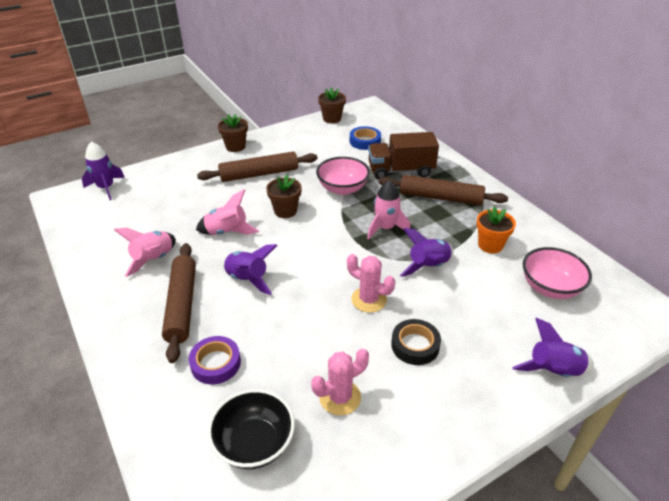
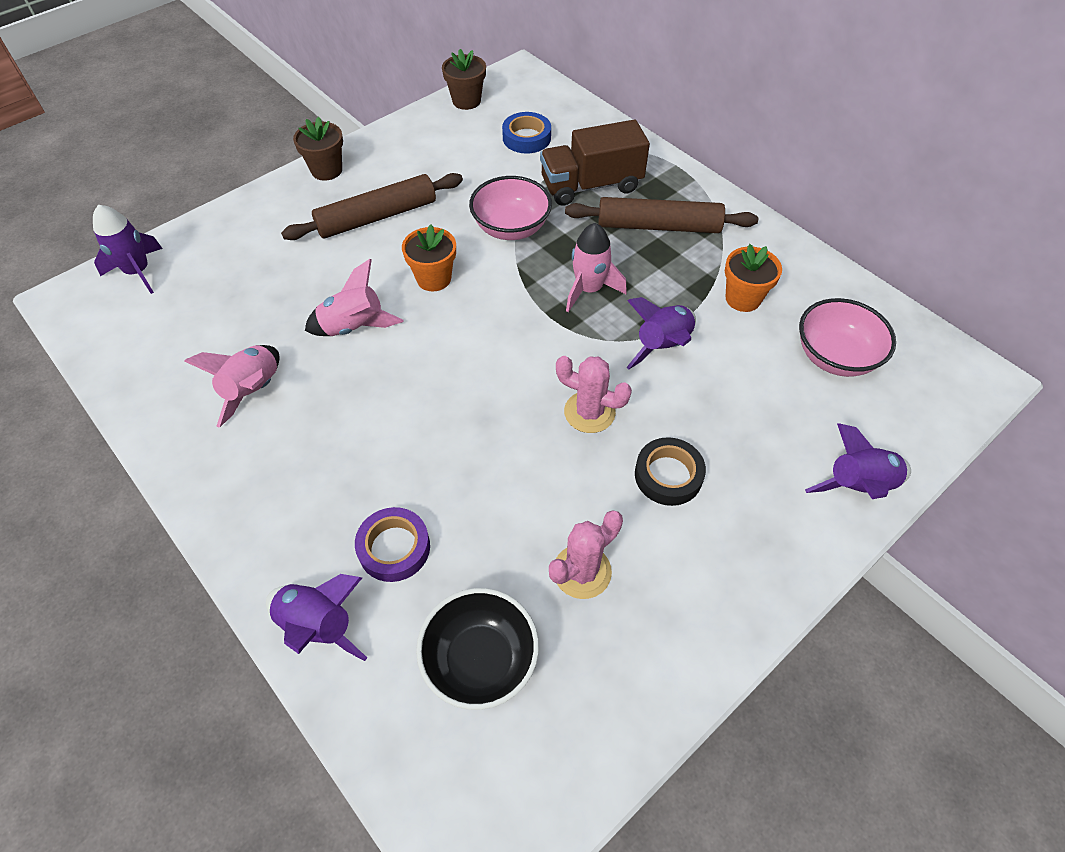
camera: 10 degrees left, 15 degrees up
brown rolling pin [162,243,196,363] -> none
purple rocket [222,244,278,295] -> purple rocket moved to [266,574,367,661]
brown flower pot [266,175,302,218] -> orange flower pot [402,225,456,292]

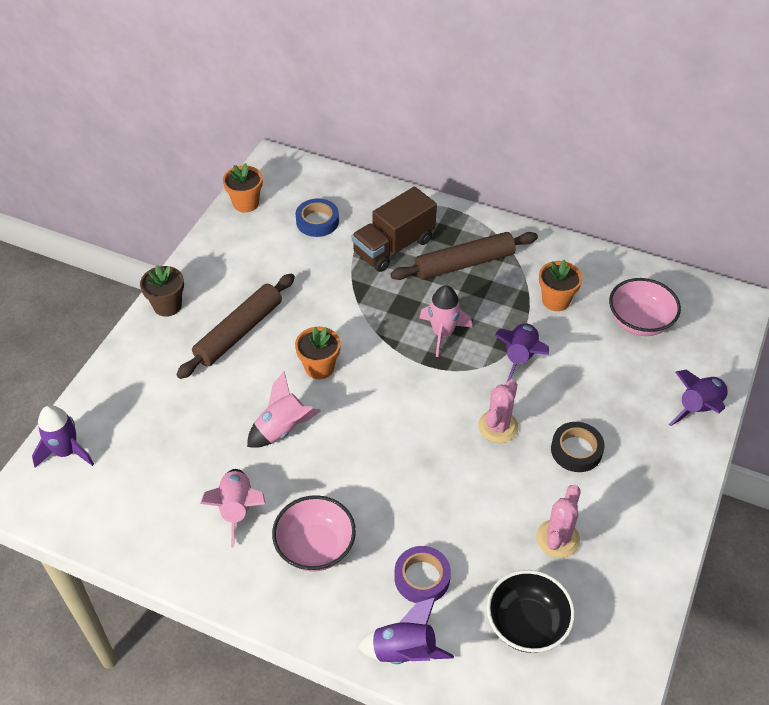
camera: 25 degrees left, 5 degrees down
brown flower pot [442,49,486,110] -> orange flower pot [223,163,263,213]
pink bowl [469,176,552,240] -> pink bowl moved to [272,495,356,572]
pink cactus [556,356,632,433] -> pink cactus turned 60 degrees counterclockwise [478,379,519,443]

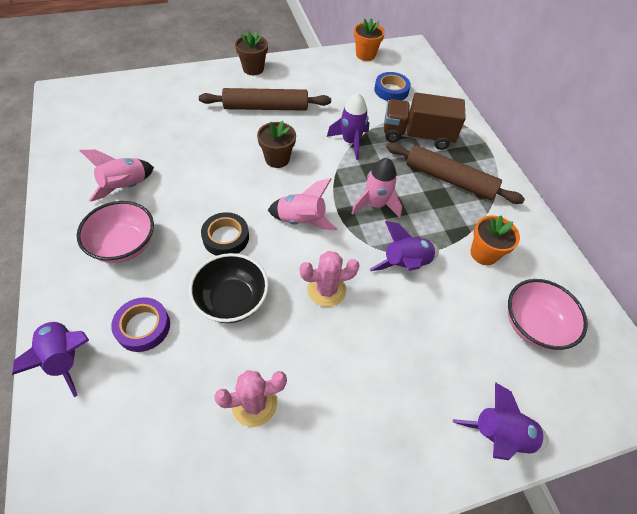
camera: 45 degrees right, 5 degrees up
purple rocket [32,405,94,468] -> purple rocket moved to [327,93,369,160]
pink rocket [247,371,321,448] -> pink rocket moved to [268,178,337,230]
orange flower pot [295,326,341,379] -> brown flower pot [257,121,296,168]
black bowl [487,570,575,653] -> black bowl moved to [189,253,269,323]
black tape [551,422,605,472] -> black tape moved to [201,212,249,256]

